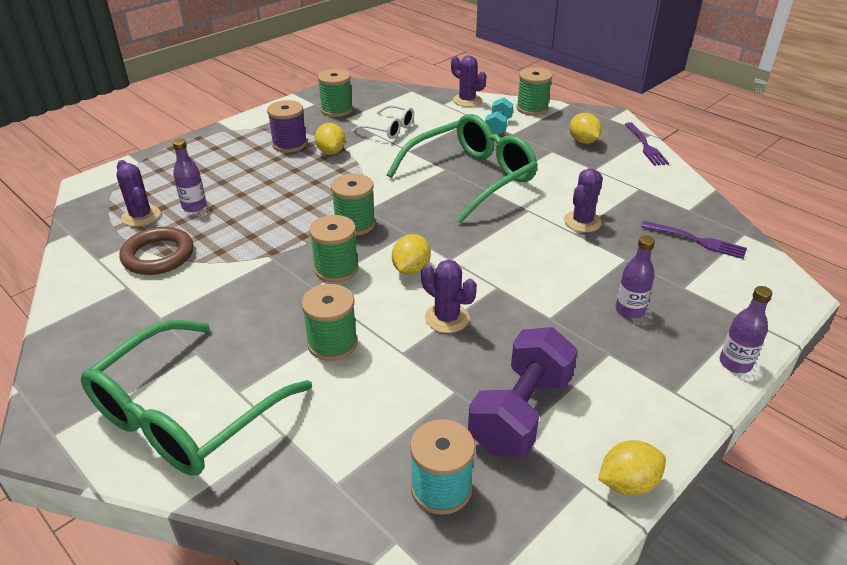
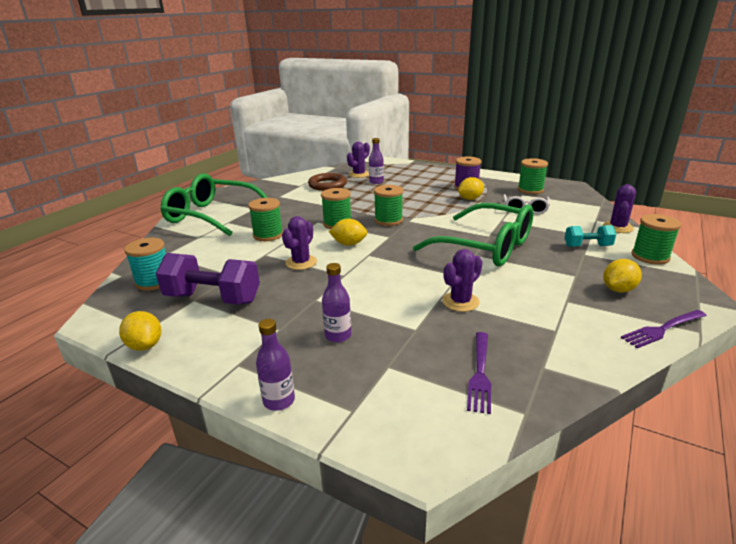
camera: 75 degrees right, 10 degrees down
purple cactus [564,168,603,232] -> purple cactus turned 60 degrees counterclockwise [442,249,483,312]

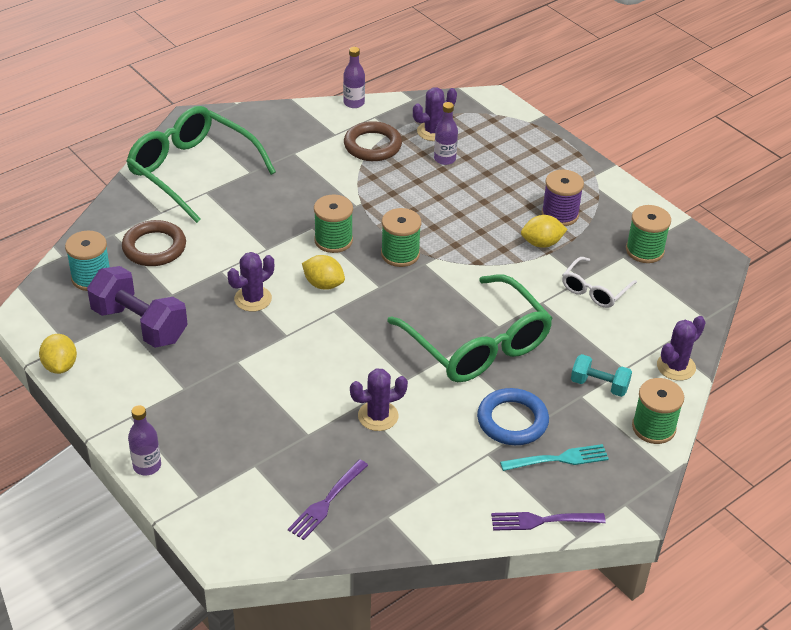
camera: 20 degrees right, 15 degrees up
green spool [248,198,283,241] -> none
purple bottle [322,263,352,343] -> purple bottle moved to [343,47,365,108]
yellow lemon [603,259,642,292] -> turquoise fork [500,444,609,471]
none -> brown ring [122,220,186,266]
none -> blue ring [477,388,549,445]

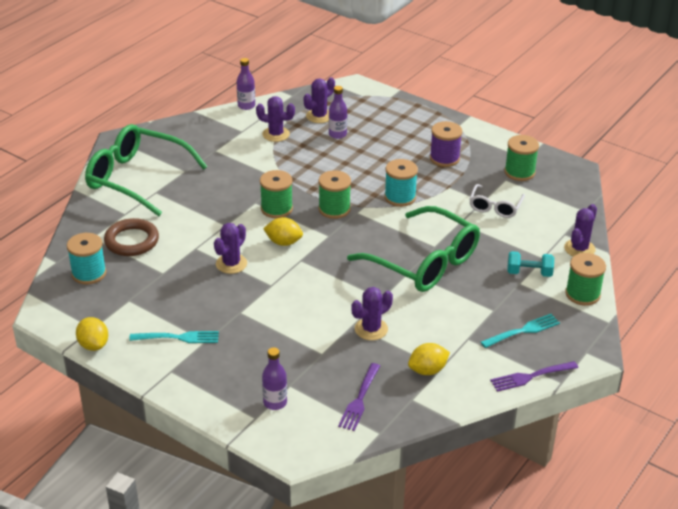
camera: 15 degrees left, 5 degrees down
purple dumbbell [87,266,188,348] -> none
purple bottle [128,405,161,476] -> purple bottle moved to [262,347,287,410]
brown ring [344,121,402,161] -> purple cactus [256,96,295,142]
blue ring [477,388,549,445] -> none
yellow lemon [521,215,568,248] -> yellow lemon moved to [408,343,450,375]
none -> turquoise fork [129,331,219,343]
none -> turquoise spool [384,159,418,207]

